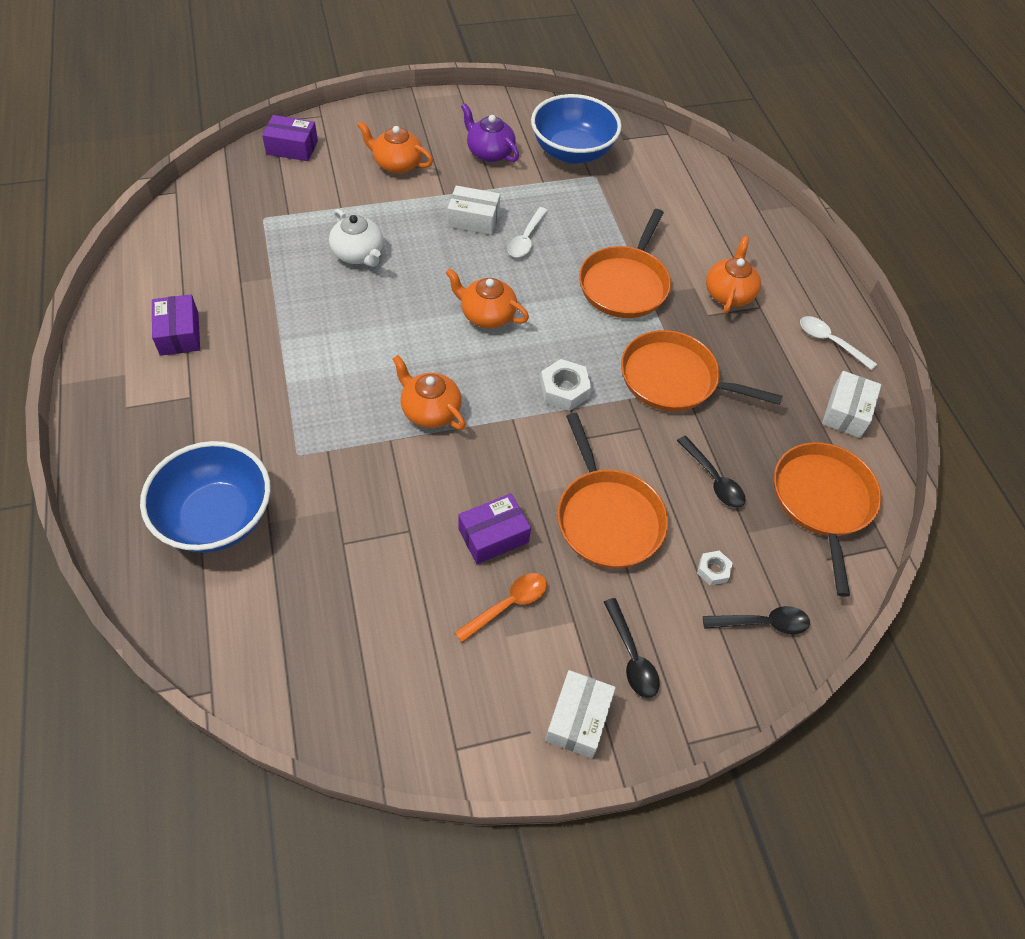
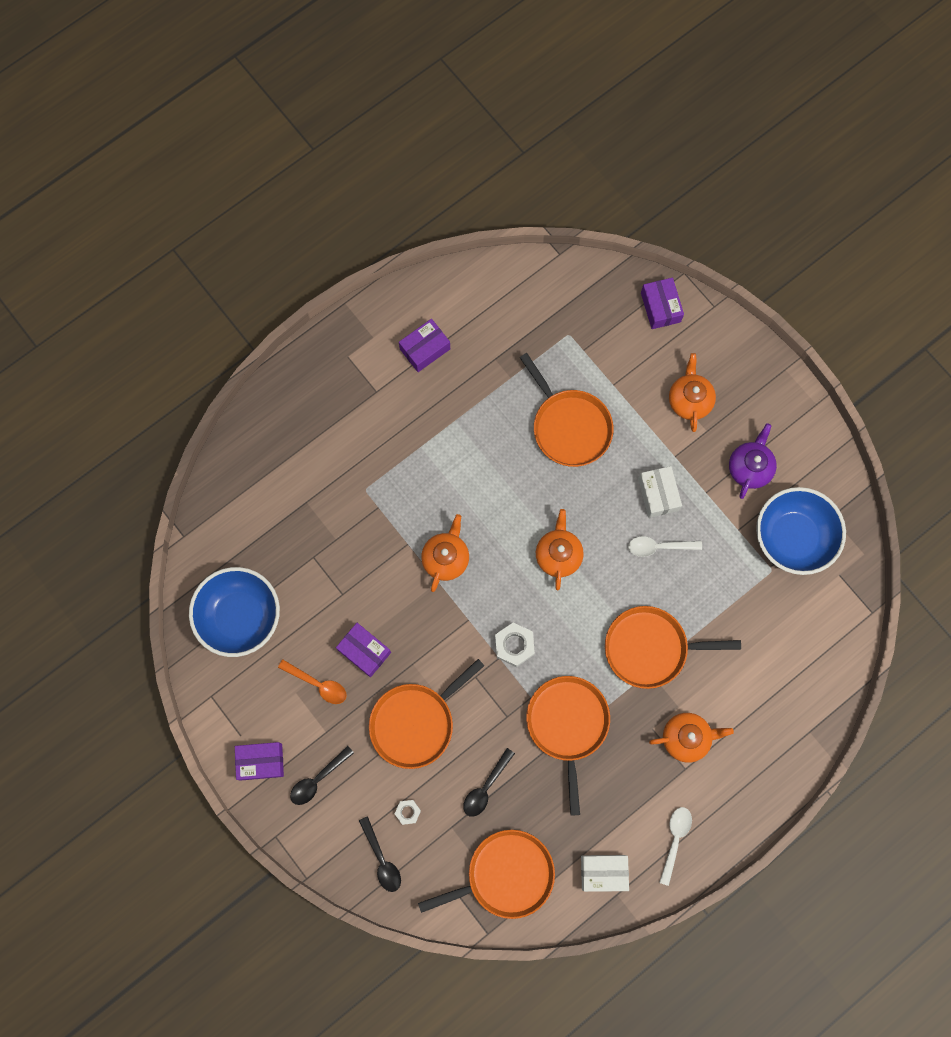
camera: 70 degrees right, 20 degrees up
blue bowl [140,441,271,553] -> blue bowl moved to [189,567,280,657]
white teapot [329,209,383,267] -> orange pan [519,353,613,467]
white box [545,670,616,758] -> purple box [235,742,284,781]

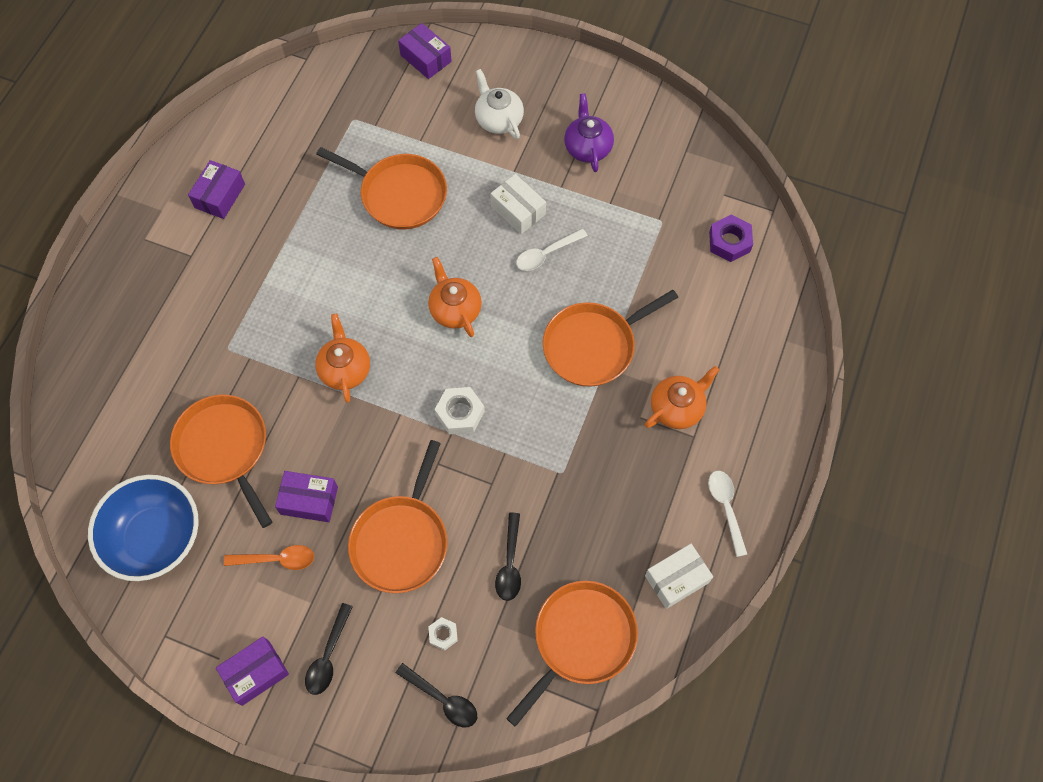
camera: 30 degrees left, 10 degrees down
orange pan [526,676,610,815] -> orange pan moved to [170,395,272,528]
orange teapot [669,353,716,432] -> white teapot [475,69,524,139]
blue bowl [756,487,846,575] -> none
none -> purple nut [709,215,753,262]

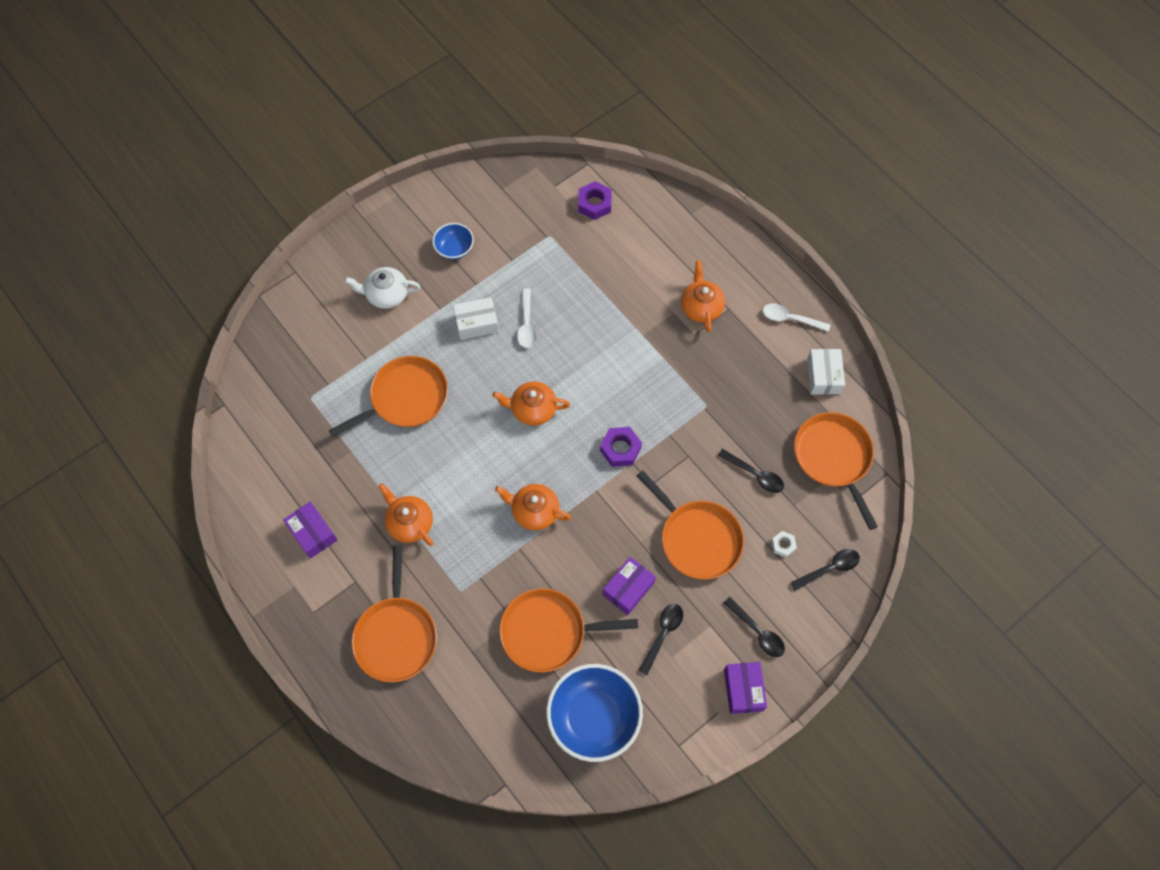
camera: 60 degrees left, 0 degrees up
orange spoon [224,545,314,570] -> black spoon [639,604,683,675]
purple box [398,23,452,79] -> none
white nut [435,387,485,434] -> purple nut [600,427,642,467]
orange pan [543,290,678,387] -> orange pan moved to [352,545,437,682]
purple teapot [564,93,614,172] -> blue bowl [432,223,474,260]
none -> orange teapot [378,483,433,546]

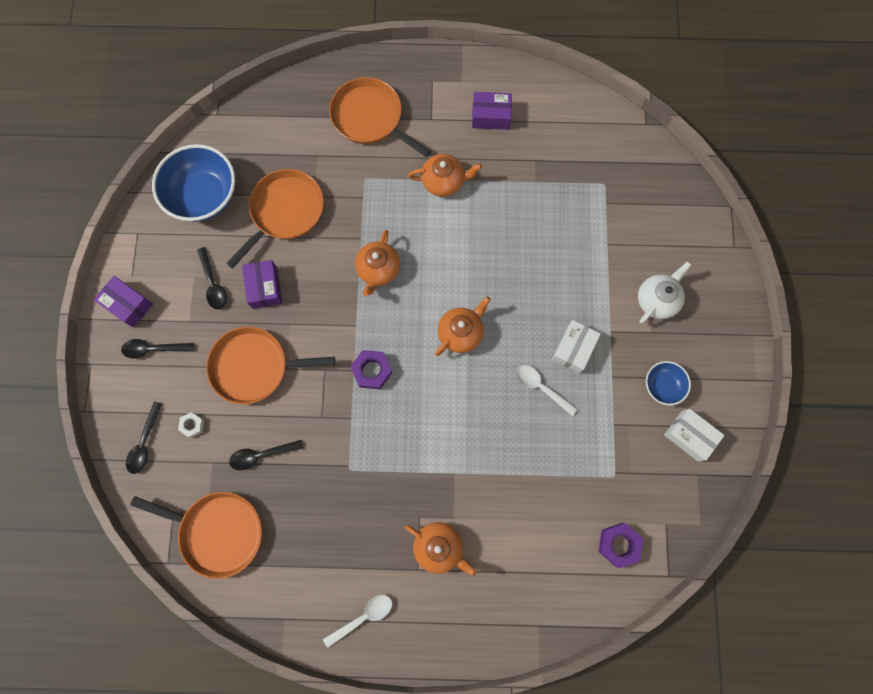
camera: 130 degrees right, 10 degrees up
orange pan [329,356,448,437] -> none
orange teapot [495,484,571,530] -> orange teapot turned 135 degrees clockwise [355,230,400,296]
white box [807,349,845,395] -> white box moved to [664,408,725,462]

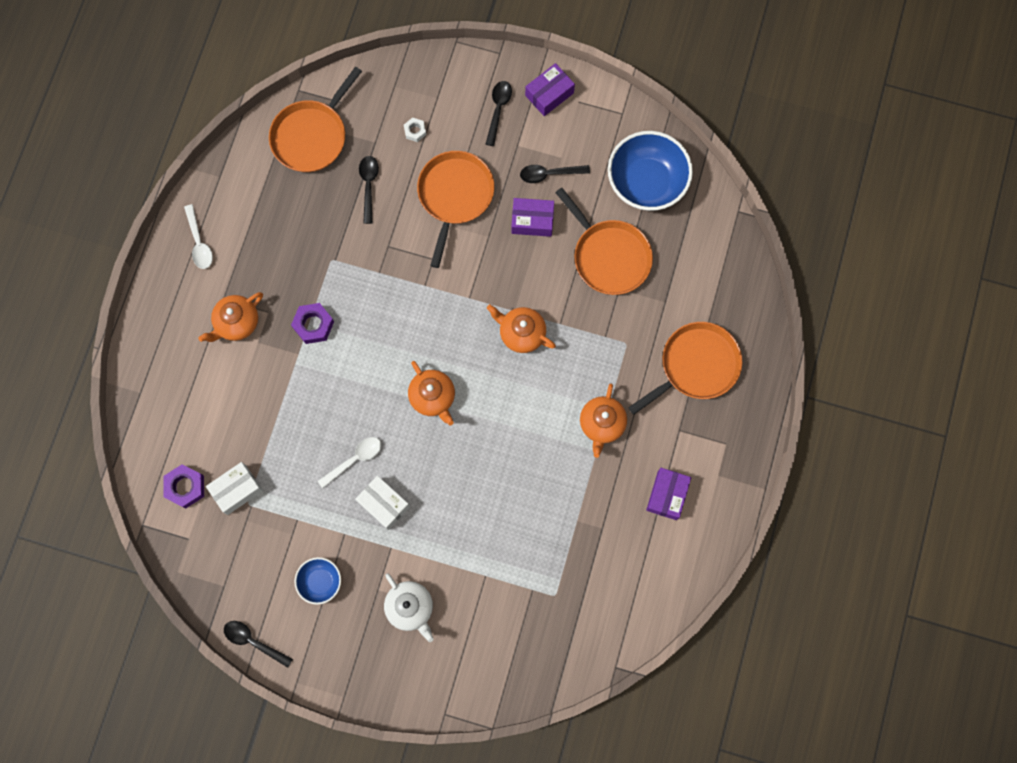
camera: 105 degrees right, 0 degrees up
black spoon [126,401,162,474] -> black spoon moved to [224,621,293,668]
purple nut [350,350,392,389] -> purple nut moved to [291,303,334,344]
white box [664,408,725,462] -> white box moved to [206,462,263,515]

